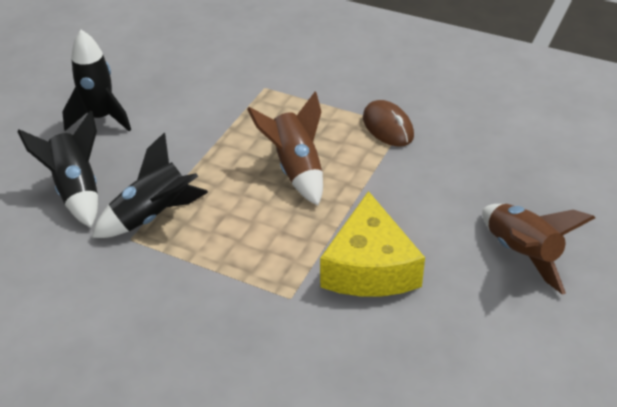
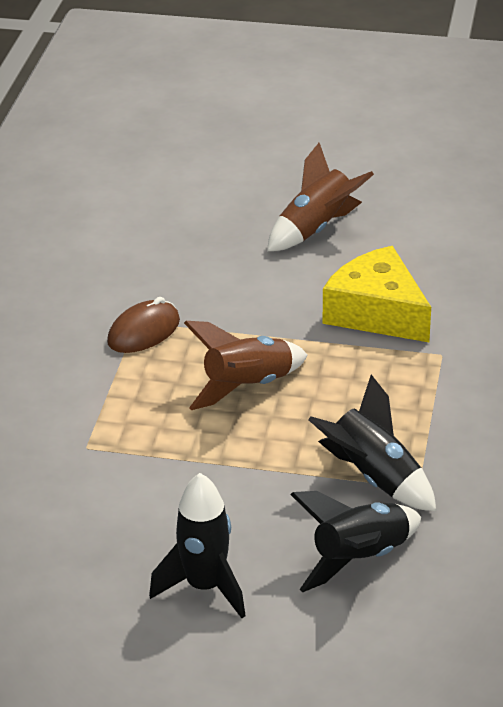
camera: 105 degrees left, 5 degrees down
yellow cheese [320,191,425,297] -> yellow cheese turned 120 degrees counterclockwise [323,246,431,342]

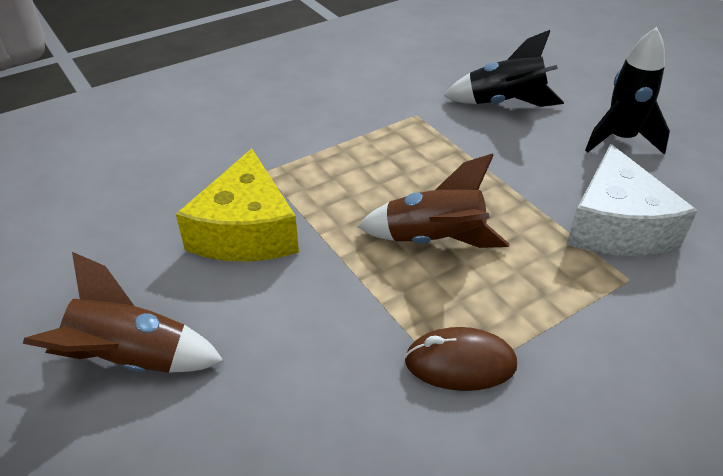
camera: 135 degrees left, 5 degrees up
black rocket [308,375,436,511] -> none
none -> white cheese [566,144,697,256]

